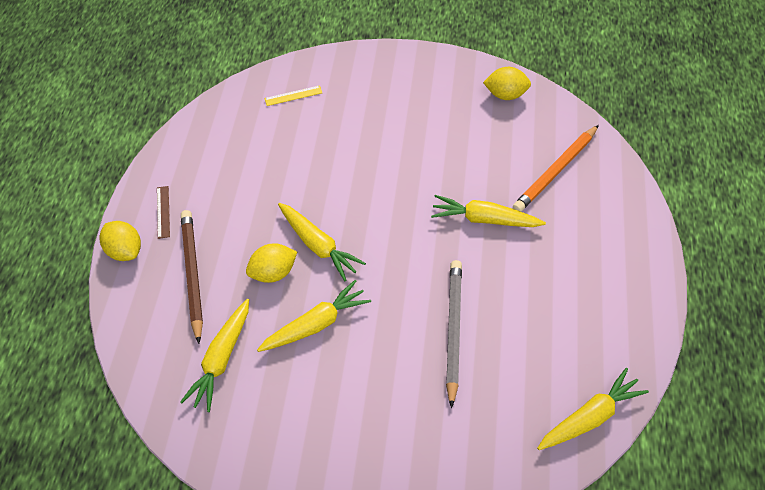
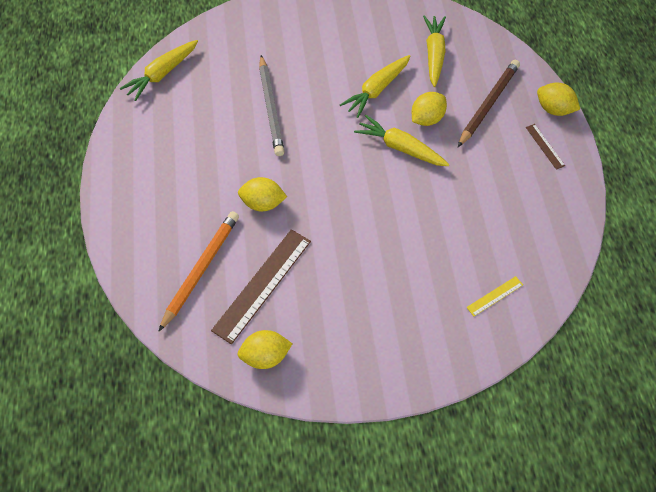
camera: 165 degrees right, 5 degrees up
brown pencil [181,210,203,344] -> brown pencil turned 120 degrees counterclockwise [458,60,520,147]
yellow carrot [431,195,546,227] -> yellow lemon [238,177,287,211]
none -> brown ruler [211,229,311,344]

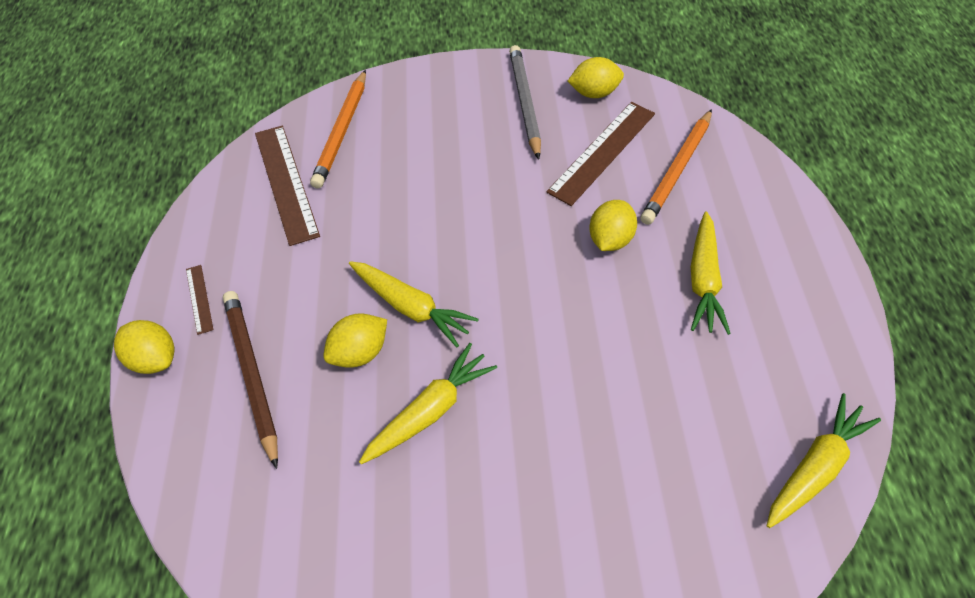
camera: 175 degrees left, 5 degrees down
yellow lemon [238,177,287,211] -> yellow lemon turned 75 degrees counterclockwise [589,200,637,251]
grey pencil [259,55,285,156] -> grey pencil moved to [509,45,541,160]
yellow carrot [423,15,446,87] -> yellow carrot moved to [691,211,731,335]
brown pencil [458,60,520,147] -> brown pencil turned 120 degrees clockwise [223,291,278,469]
yellow ruler [466,276,523,317] -> orange pencil [310,70,366,188]
none -> brown ruler [255,126,320,246]

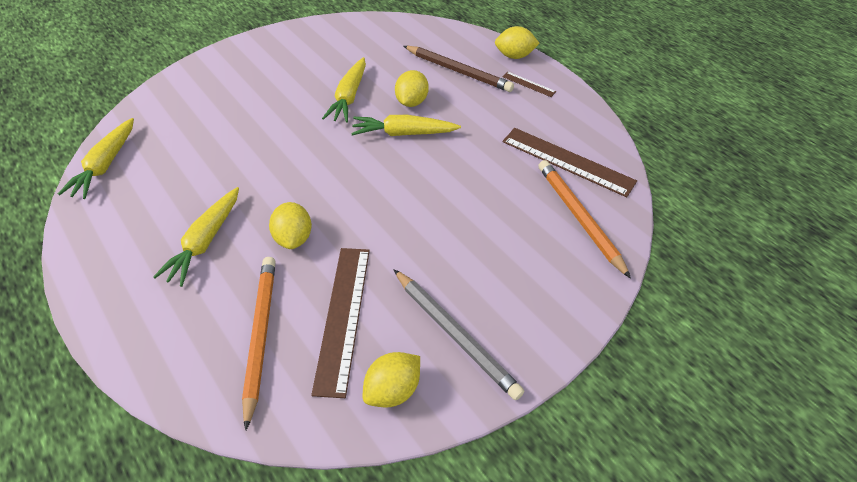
camera: 145 degrees right, 5 degrees down
yellow carrot [691,211,731,335] -> yellow carrot turned 135 degrees counterclockwise [153,187,239,287]

